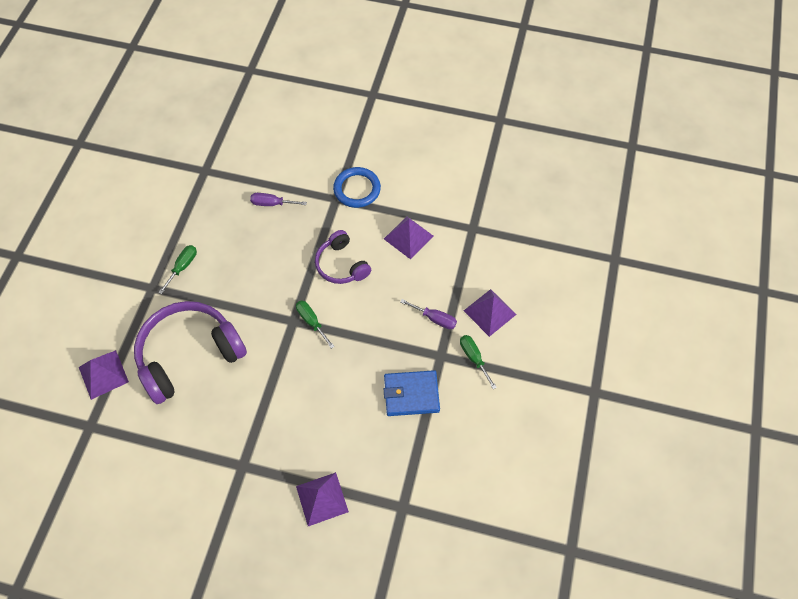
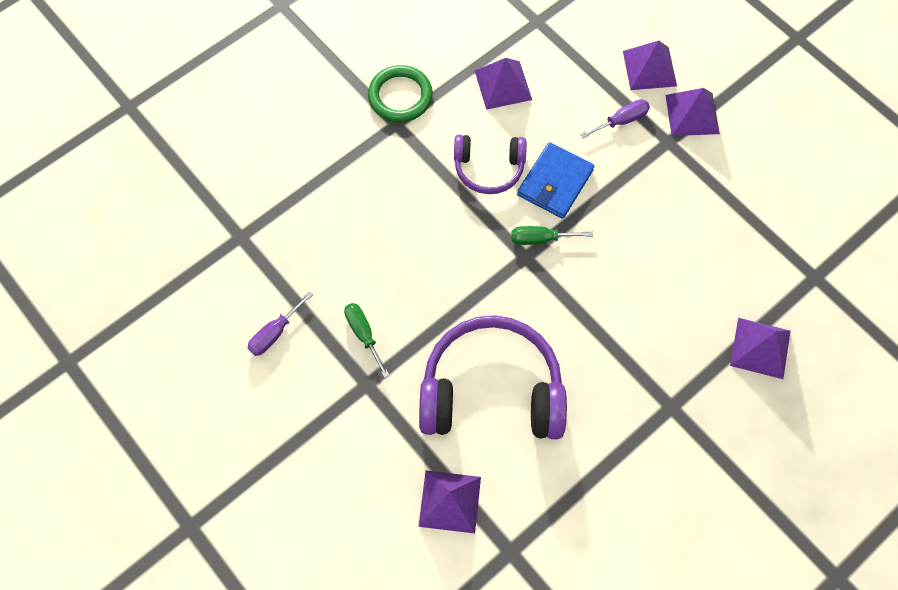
camera: 55 degrees left, 5 degrees up
purple headphones [134,301,247,404] -> purple headphones turned 90 degrees clockwise [419,315,567,439]
purple screwdriver [250,193,307,206] -> purple screwdriver moved to [248,291,313,356]
blue ring [333,167,381,208] -> green ring [368,65,433,122]
blue wallet [384,370,440,416] -> blue wallet moved to [517,142,594,219]
green screwdriver [460,335,497,389] -> purple pyramid [665,88,720,136]

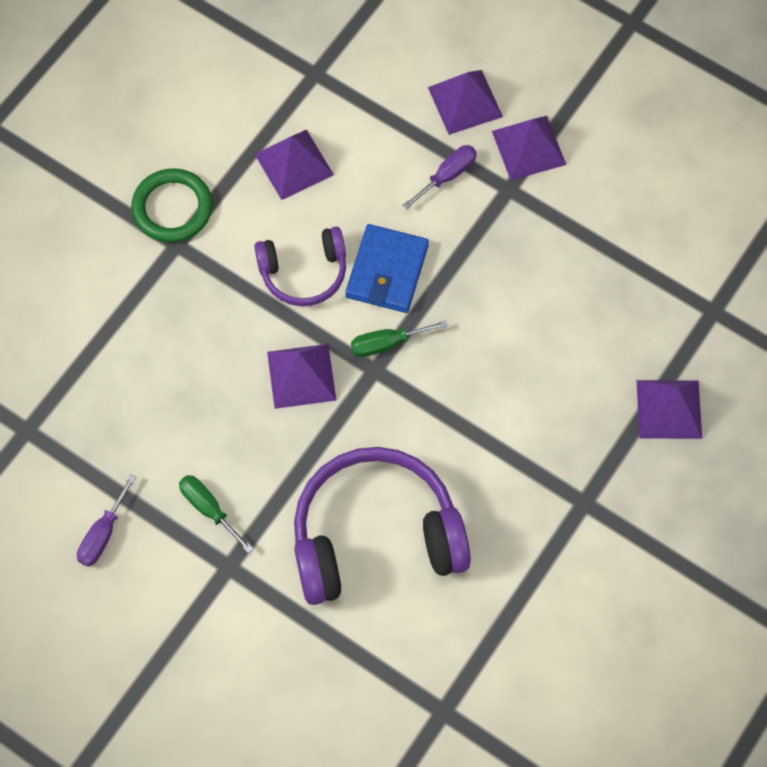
camera: 15 degrees left, 0 degrees up
purple pyramid [418,471,481,534] -> purple pyramid moved to [267,344,336,409]

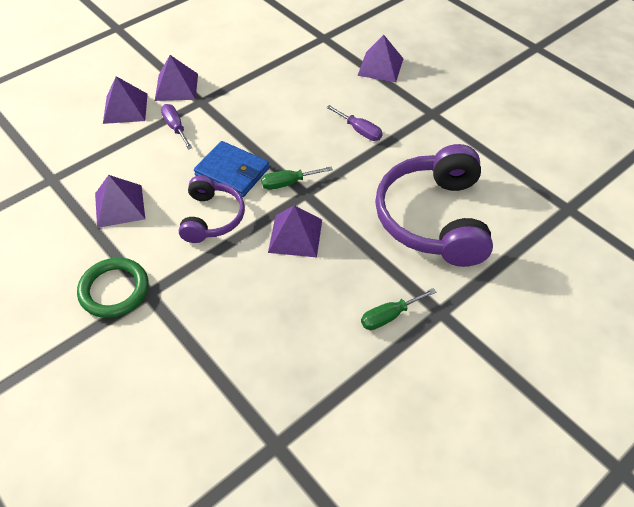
camera: 75 degrees left, 15 degrees down
purple screwdriver [77,474,136,567] -> purple screwdriver moved to [326,105,383,141]
green screwdriver [351,320,447,357] -> green screwdriver turned 75 degrees clockwise [261,166,333,190]

